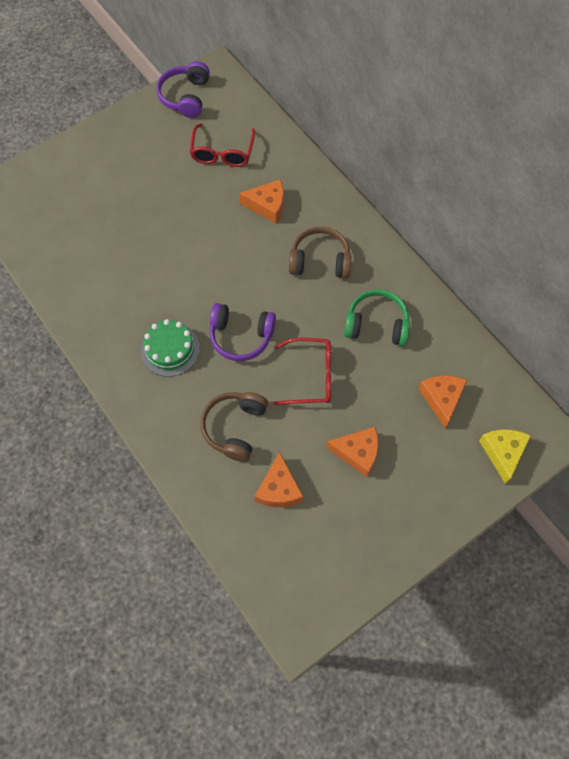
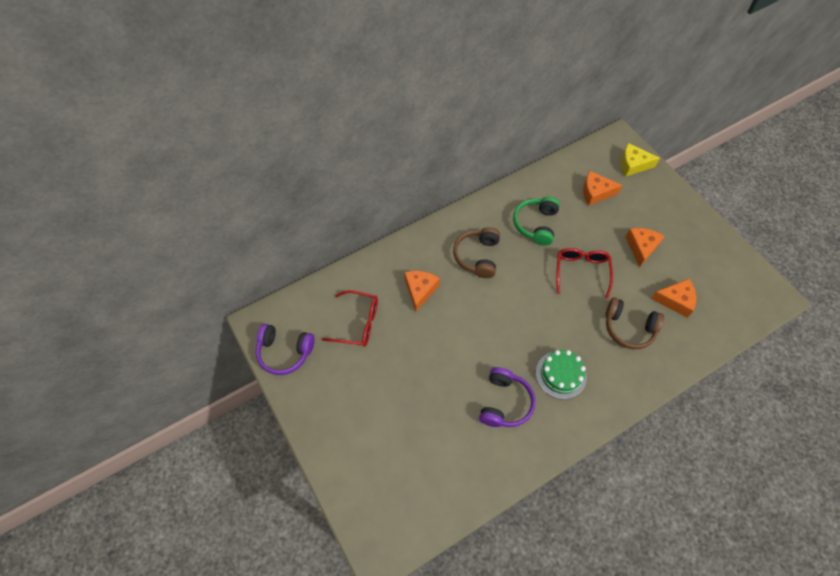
camera: 85 degrees left, 5 degrees down
purple headphones [210,303,276,361] -> purple headphones moved to [479,367,536,427]

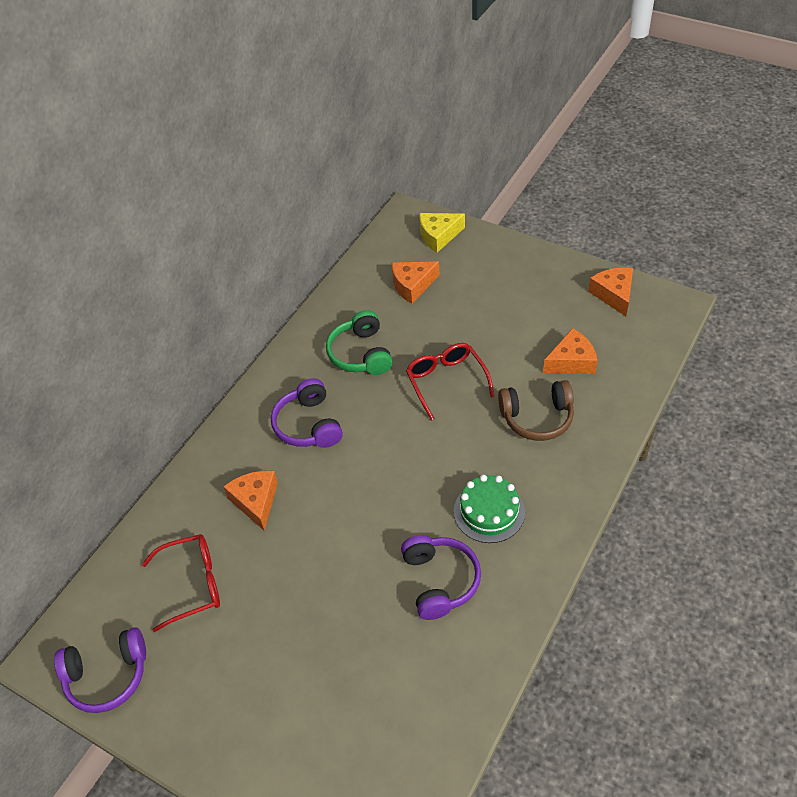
camera: 25 degrees left, 10 degrees down
brown headphones [453,227,500,278] -> purple headphones [271,378,343,448]
orange cheese [626,228,665,267] -> orange cheese moved to [588,267,633,316]

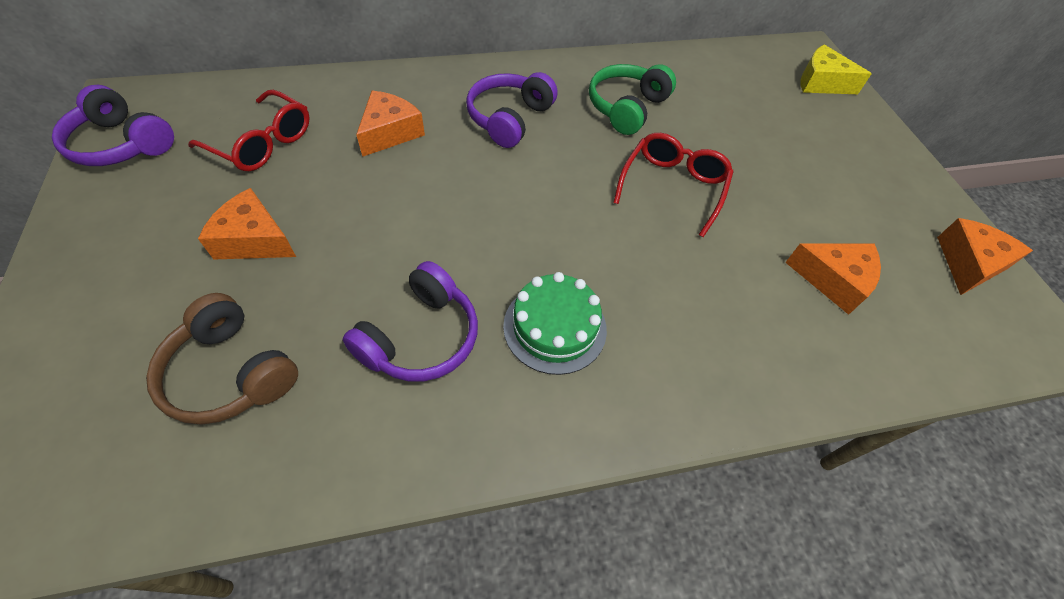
camera: 40 degrees right, 5 degrees up
orange cheese [392,262,439,304] -> orange cheese moved to [198,188,296,259]
brown headphones [498,380,574,441] -> brown headphones moved to [146,293,298,425]

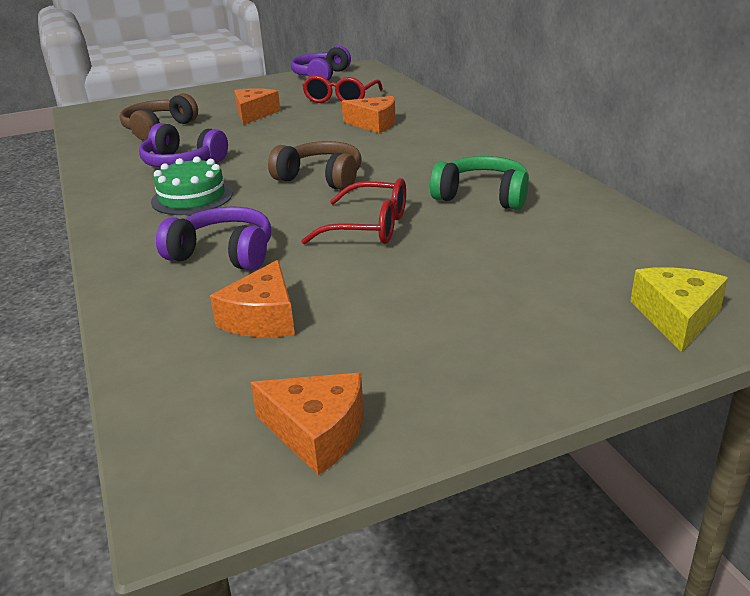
camera: 85 degrees right, 25 degrees down
purple headphones [466,72,558,148] -> purple headphones moved to [156,207,271,271]
none -> brown headphones [268,141,362,190]

